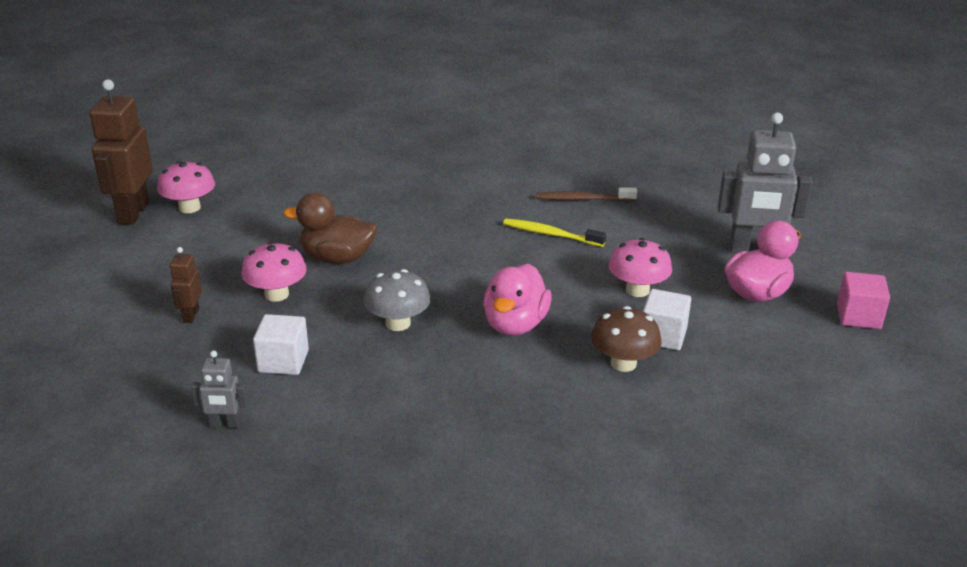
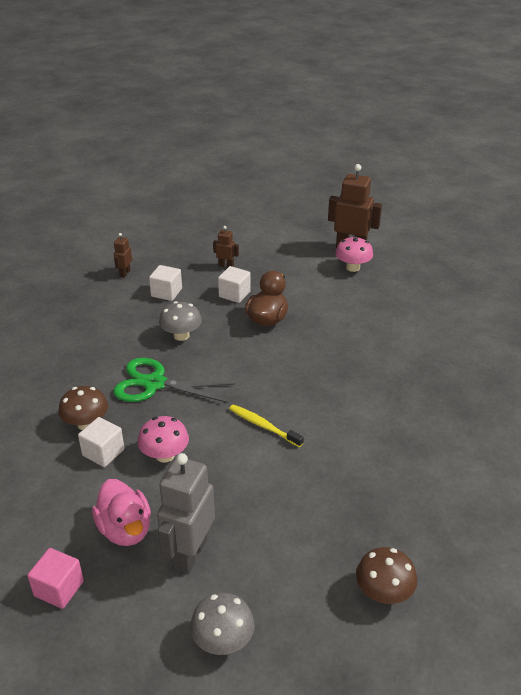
camera: 105 degrees right, 5 degrees up
grey robot [191,351,248,428] -> brown robot [114,233,132,278]
pink mushroom [241,242,307,302] -> white cube [218,266,251,303]
pink duck [483,264,551,336] -> green scissors [113,358,235,403]
yellow toothbrush [503,219,606,247] -> yellow toothbrush turned 90 degrees counterclockwise [229,404,304,447]
brown toothbrush [536,187,637,202] -> none
none -> grey mushroom [190,592,255,655]
none -> brown mushroom [356,547,417,604]

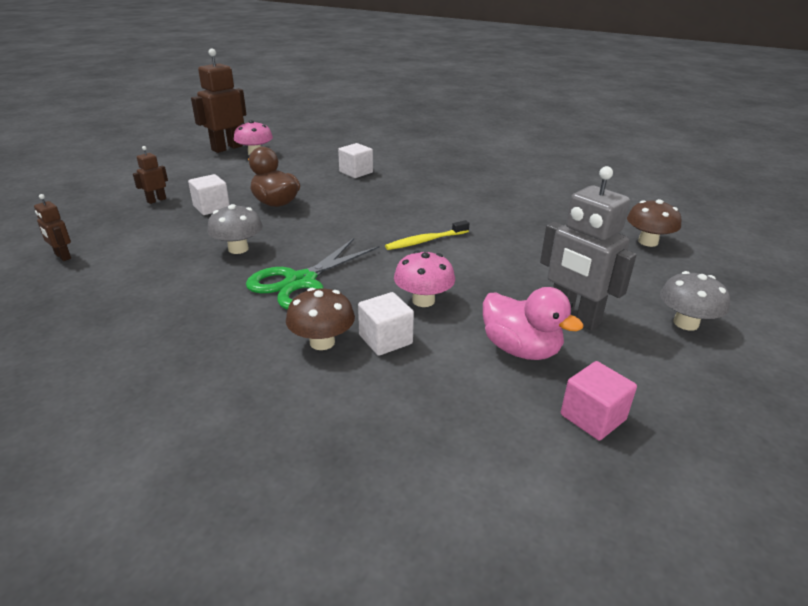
camera: 65 degrees left, 5 degrees down
pink duck [92,479,151,546] -> pink duck turned 45 degrees clockwise [483,287,584,360]
white cube [149,265,182,301] -> white cube moved to [338,143,373,178]

